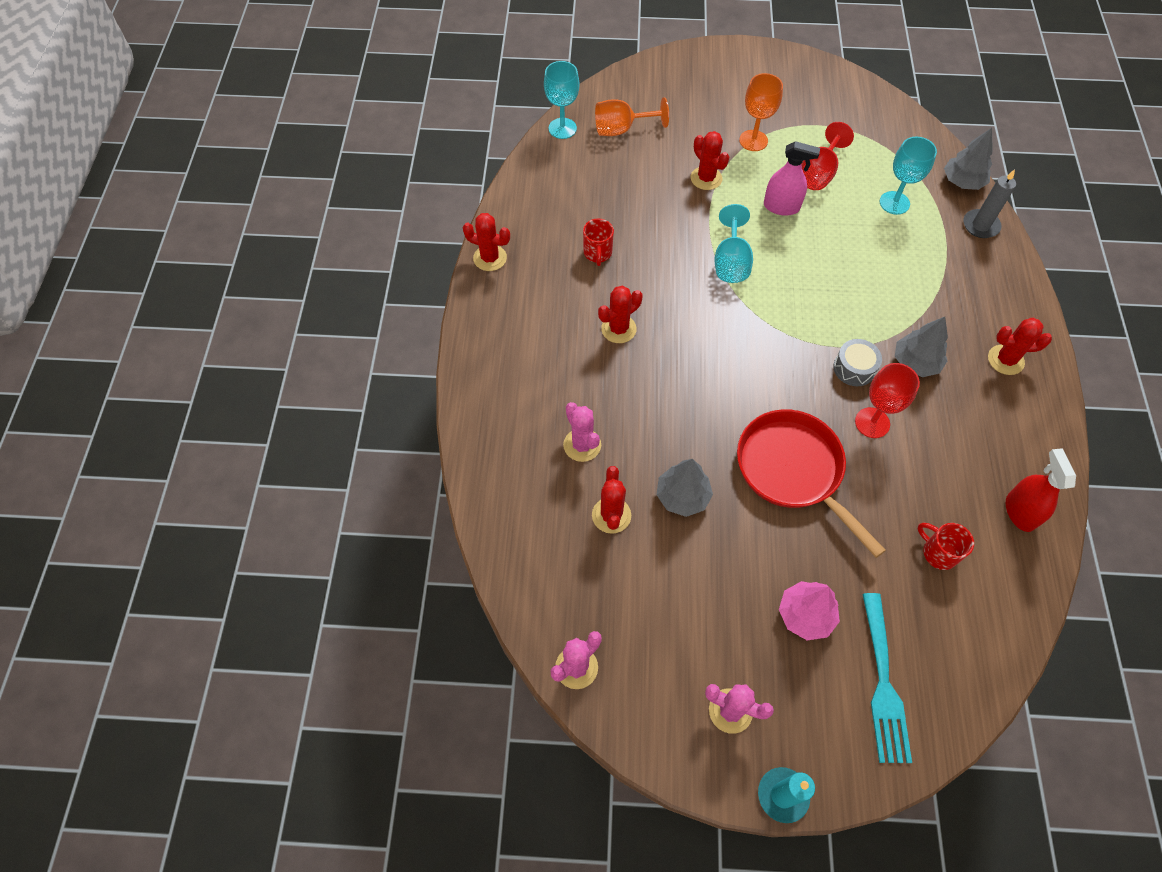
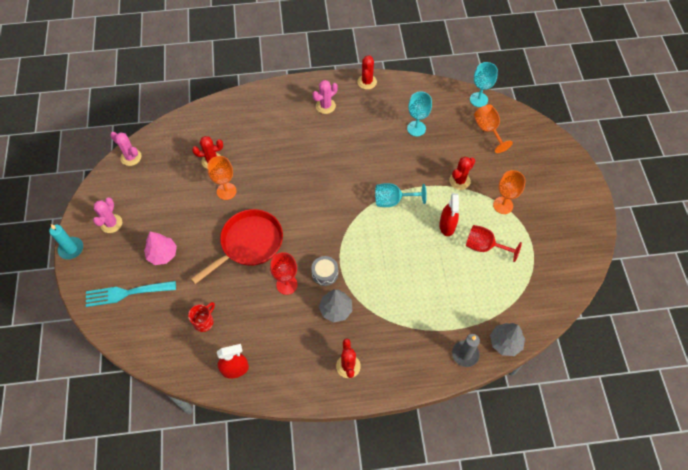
camera: 80 degrees right, 0 degrees up
pink cactus [563,402,601,462] -> pink cactus moved to [313,80,338,114]
red mug [583,219,614,266] -> none
red cactus [598,286,643,343] -> none
grey tree [656,459,713,517] -> orange goblet [207,156,237,200]
pink spray bottle [764,141,820,216] -> red spray bottle [439,193,459,236]
turquoise goblet [880,137,937,215] -> turquoise goblet moved to [407,92,432,136]

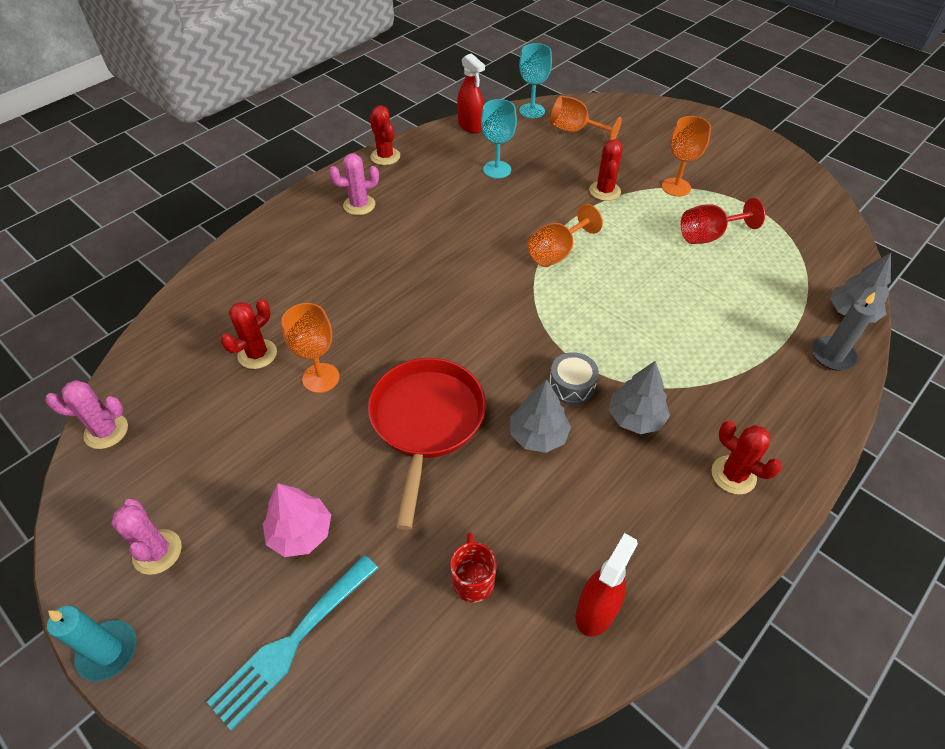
camera: 40 degrees left, 10 degrees down
red goblet [270,252,298,295] -> grey tree [510,379,571,453]
pink cactus [313,80,338,114] -> pink cactus turned 60 degrees clockwise [329,153,379,215]
turquoise goblet [375,183,427,207] -> orange goblet [527,204,603,267]
red spray bottle [439,193,459,236] -> red spray bottle moved to [457,53,485,133]

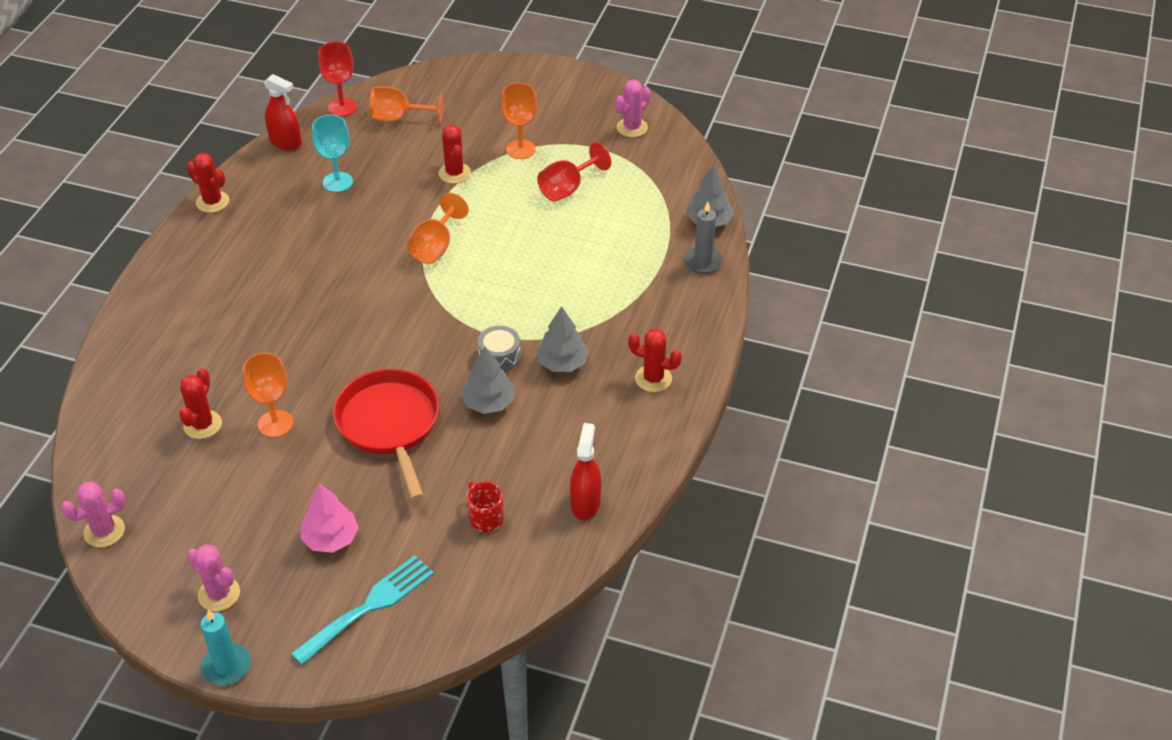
camera: 25 degrees left, 5 degrees down
turquoise fork [207,555,378,731] -> turquoise fork turned 150 degrees counterclockwise [291,555,434,665]
pink cactus [329,153,379,215] -> pink cactus moved to [615,79,651,137]
turquoise goblet [519,43,552,118] -> red goblet [318,42,357,117]

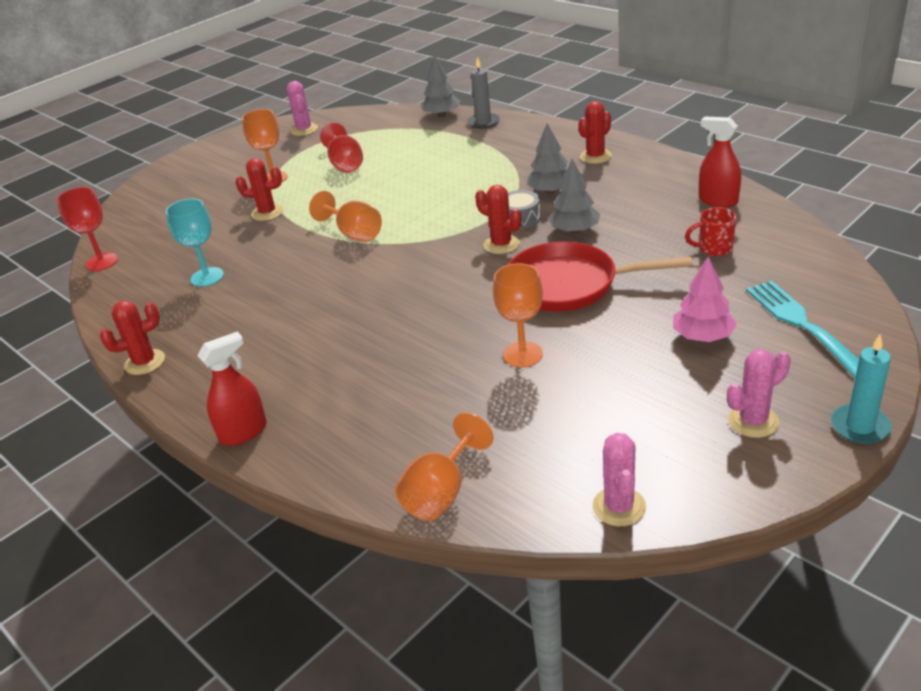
camera: 60 degrees left, 10 degrees down
red cactus [179,368,222,439] -> red cactus moved to [475,185,521,254]
red spray bottle [264,74,302,150] -> red spray bottle moved to [197,332,267,446]
orange goblet [369,86,443,123] -> orange goblet moved to [395,412,493,521]

